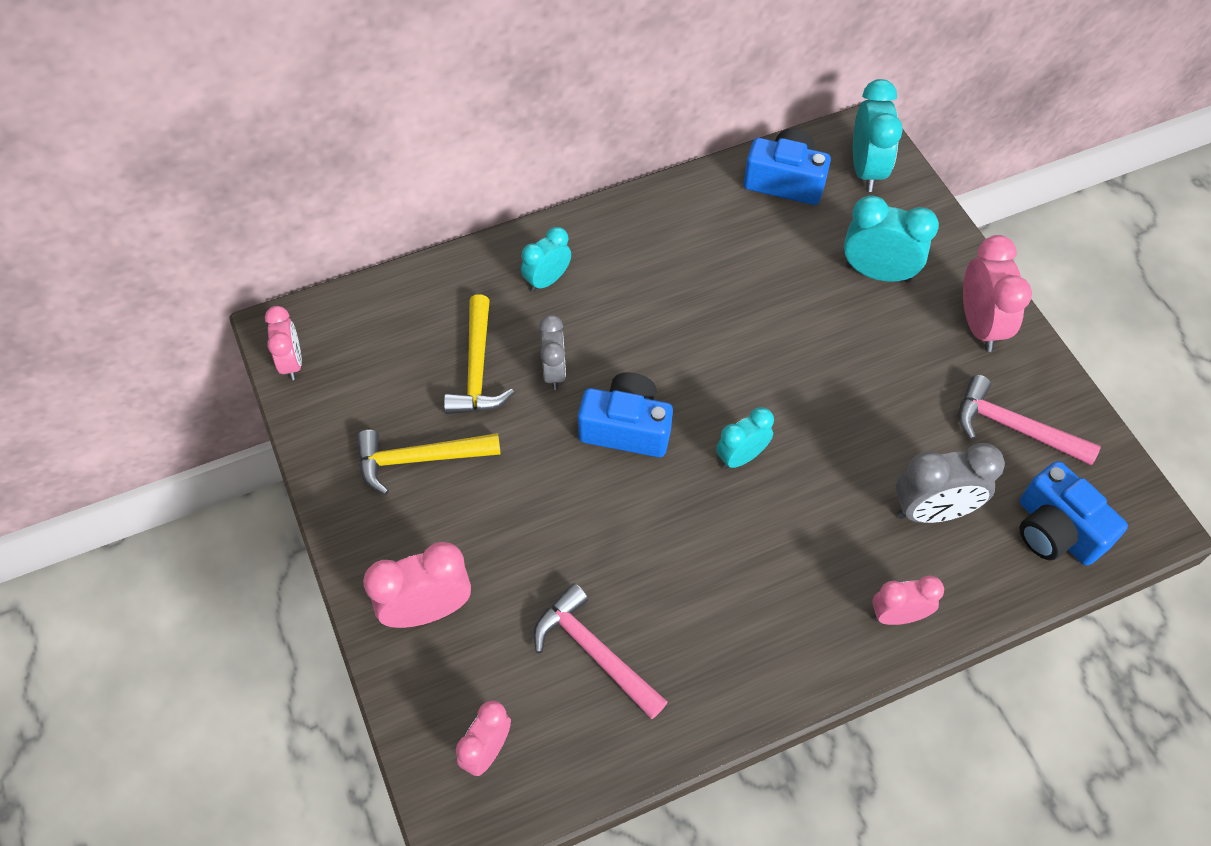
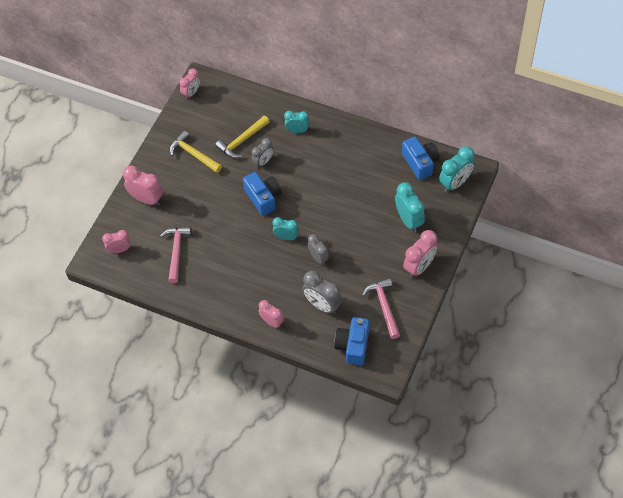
camera: 50 degrees right, 0 degrees up
none -> grey clock [307,234,329,265]

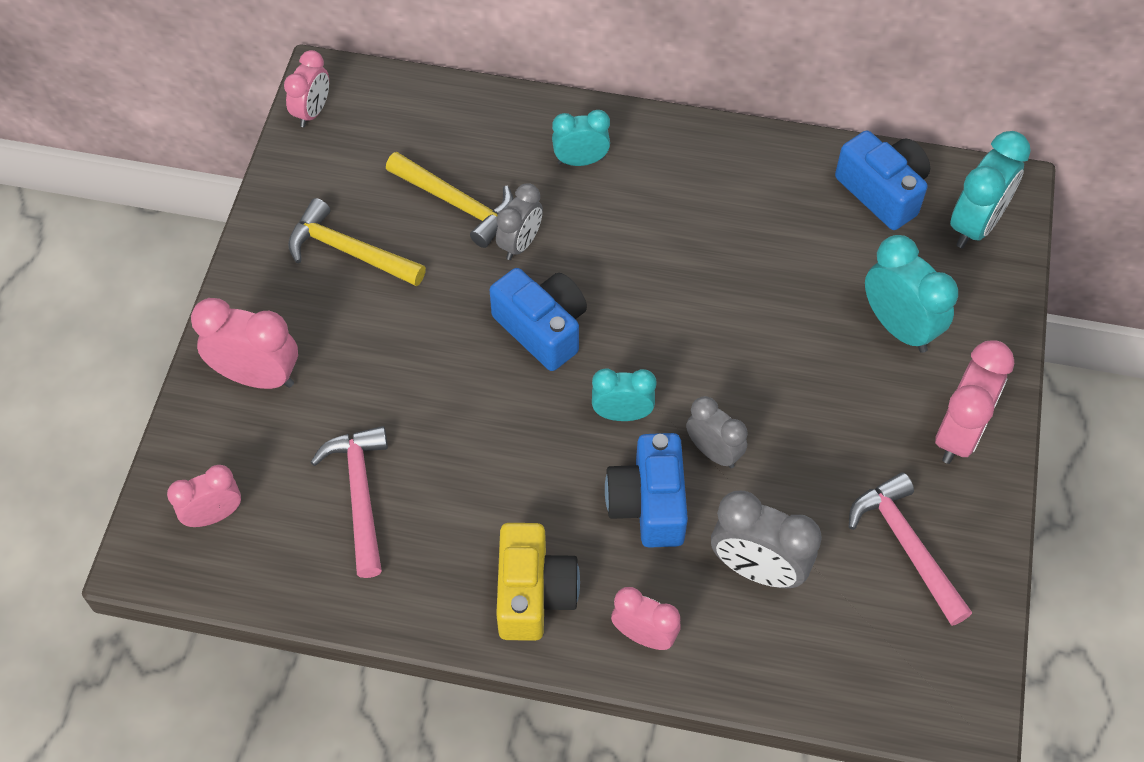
camera: 15 degrees left, 0 degrees up
yellow hammer [215,116,270,158] -> yellow hammer turned 90 degrees counterclockwise [386,152,514,248]
blue camera [334,317,369,365] -> blue camera moved to [605,433,688,548]
none -> yellow camera [496,523,580,641]

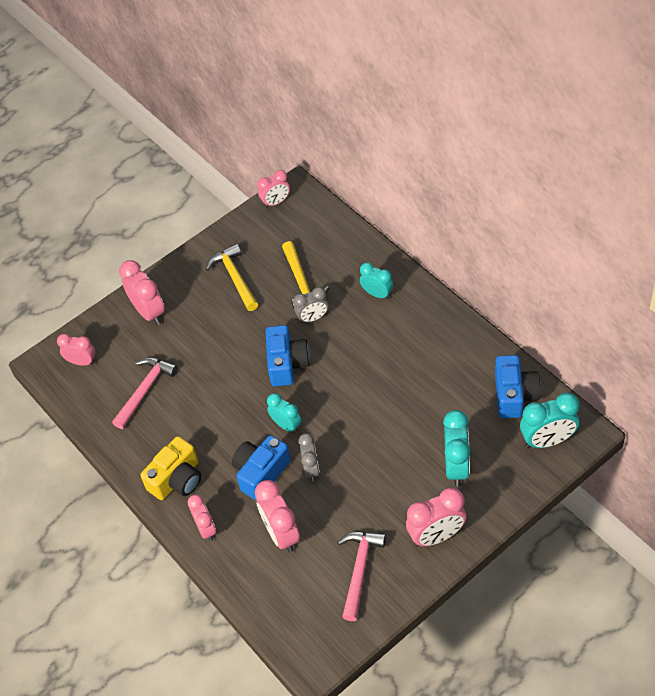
camera: 45 degrees right, 5 degrees down
grey clock [711,491,822,588] -> pink clock [255,480,300,553]

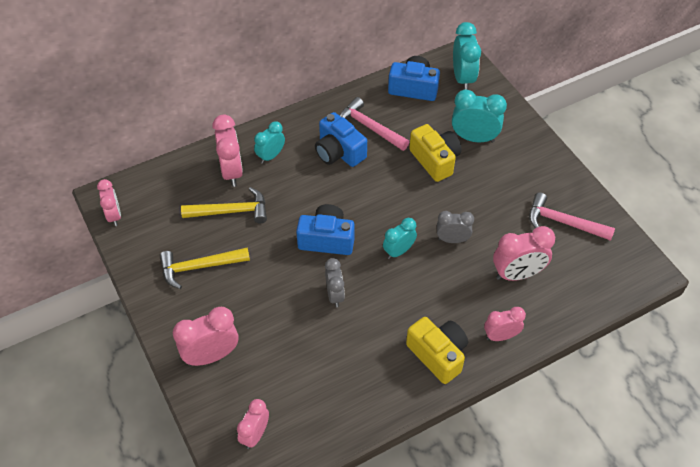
camera: 85 degrees left, 0 degrees up
pink hammer [112,357,178,429] -> pink hammer moved to [339,97,409,151]
blue camera [232,435,291,500] -> blue camera moved to [315,112,367,167]
grey clock [293,287,329,323] -> grey clock moved to [325,258,345,307]
pink clock [406,488,466,546] -> pink clock moved to [212,114,243,187]
none -> yellow camera [409,124,462,182]

